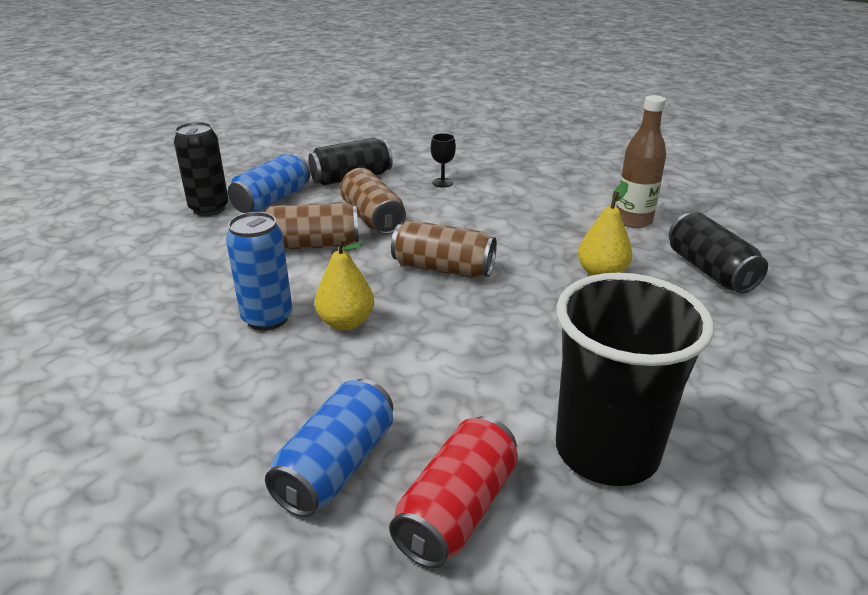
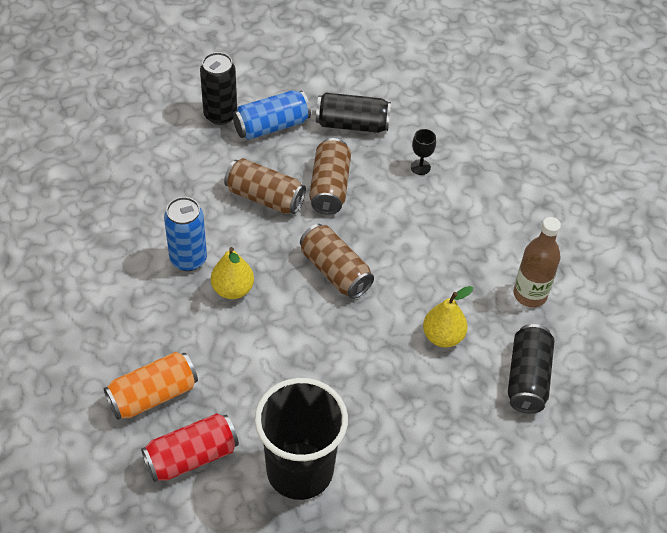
camera: 30 degrees right, 20 degrees up
blue can [265,379,393,517] -> orange can [104,352,198,420]

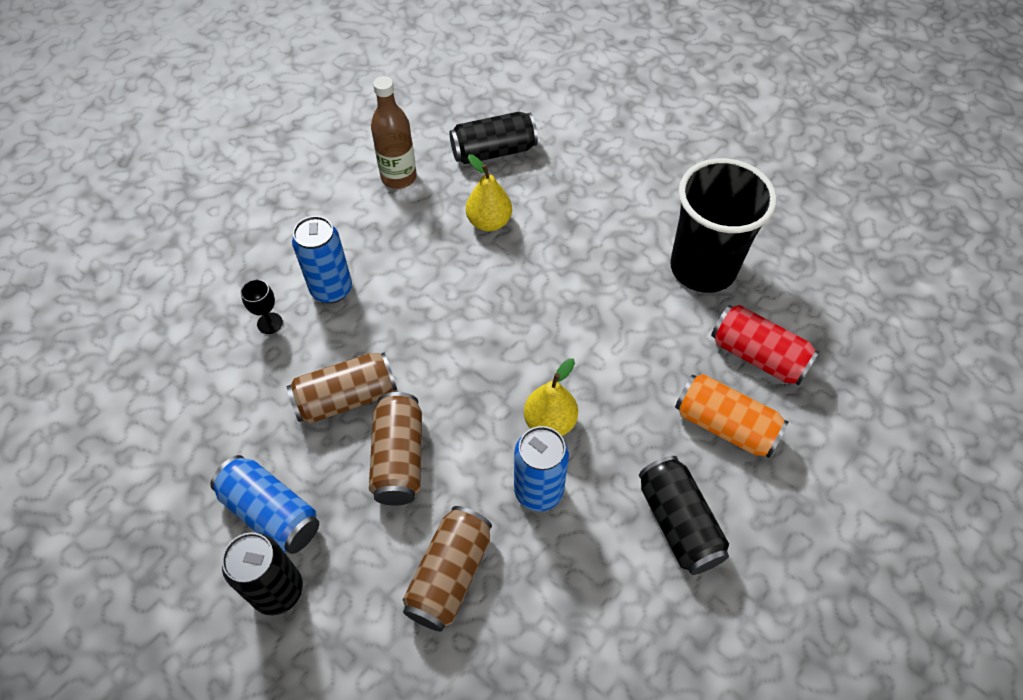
camera: 115 degrees left, 5 degrees up
brown can [300,224,374,299] -> brown can moved to [402,506,492,631]
black can [316,93,391,133] -> black can moved to [639,456,729,575]
none -> blue can [292,216,352,303]

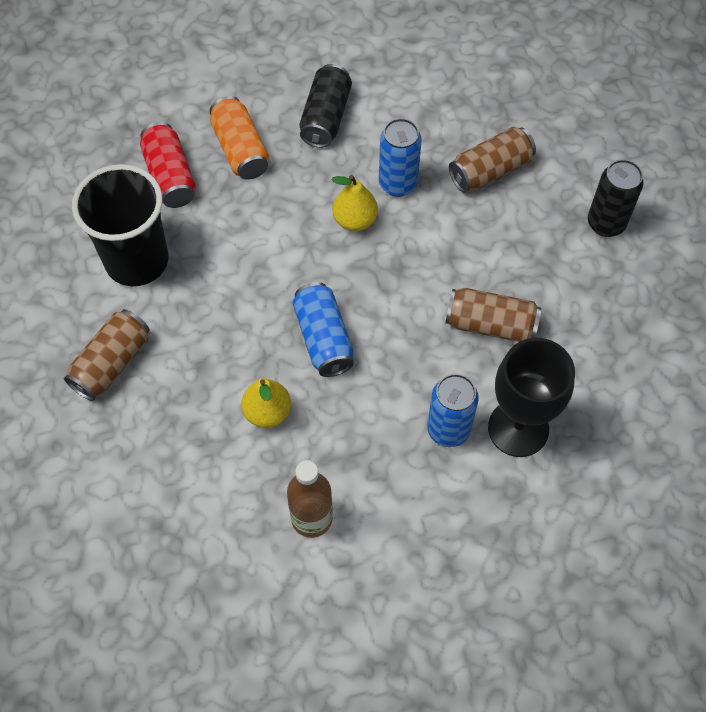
camera: 145 degrees left, 5 degrees up
blue can [210,455,319,554] -> blue can moved to [292,282,354,377]
black goblet [241,279,283,334] -> black goblet [488,338,575,457], size x2.43
brown can [369,392,422,506] -> brown can moved to [64,309,149,401]
black can [449,112,538,164] -> none

